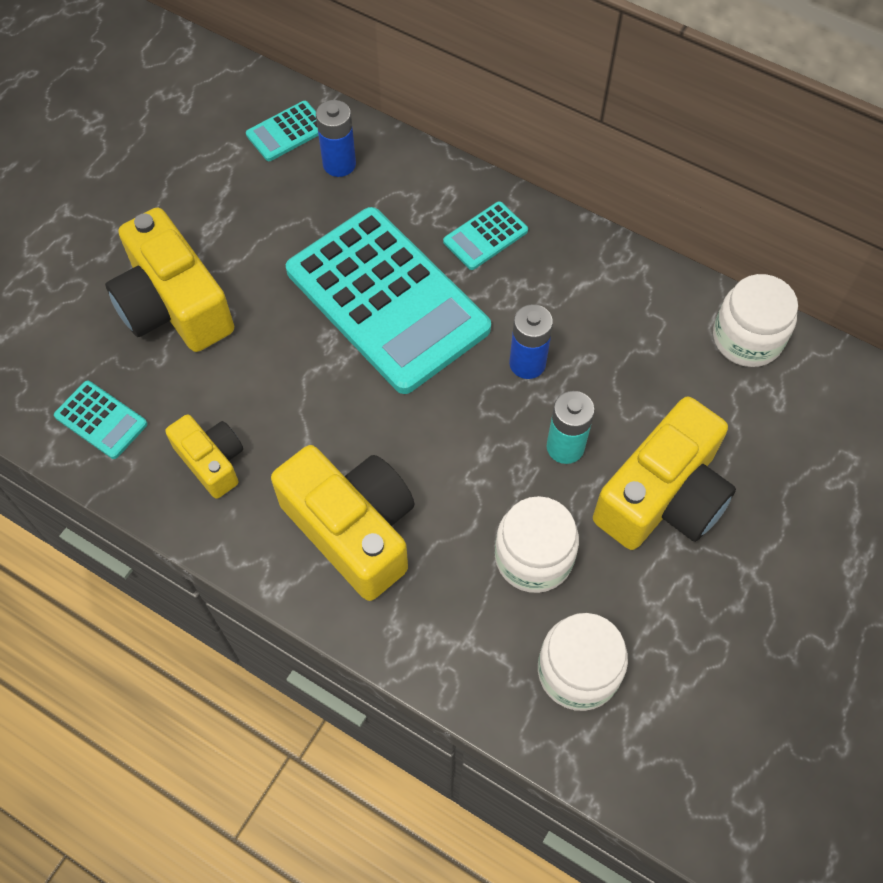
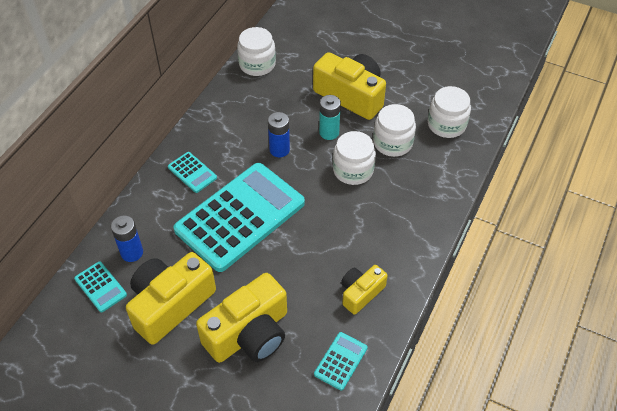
camera: 95 degrees left, 10 degrees down
yellow camera [271,445,415,601] -> yellow camera moved to [126,252,216,345]
none -> white jar [333,131,376,185]

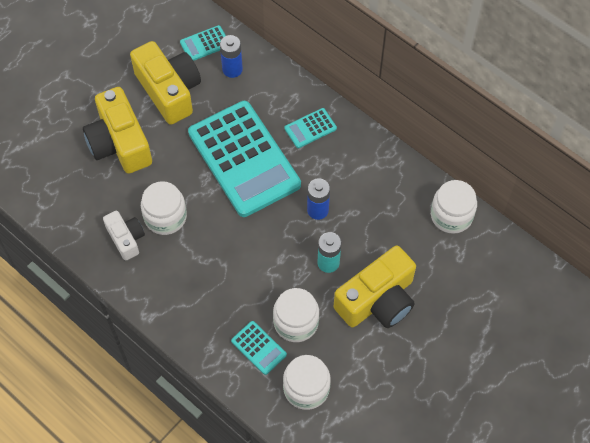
camera: 105 degrees right, 10 degrees up
turquoise calculator [314,332,368,391] -> turquoise calculator moved to [231,321,287,375]
white jar [333,131,376,185] -> white jar moved to [141,181,187,235]
yellow camera [341,265,388,315] -> white camera [103,211,145,261]

